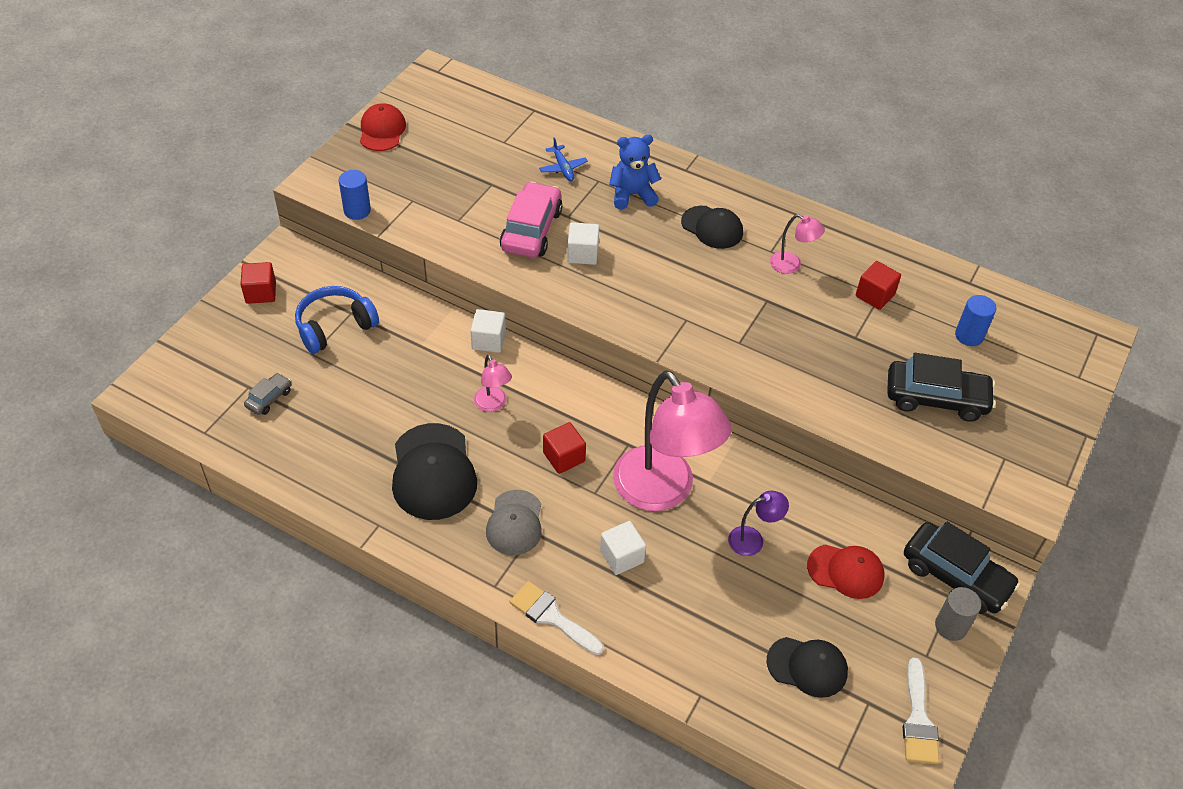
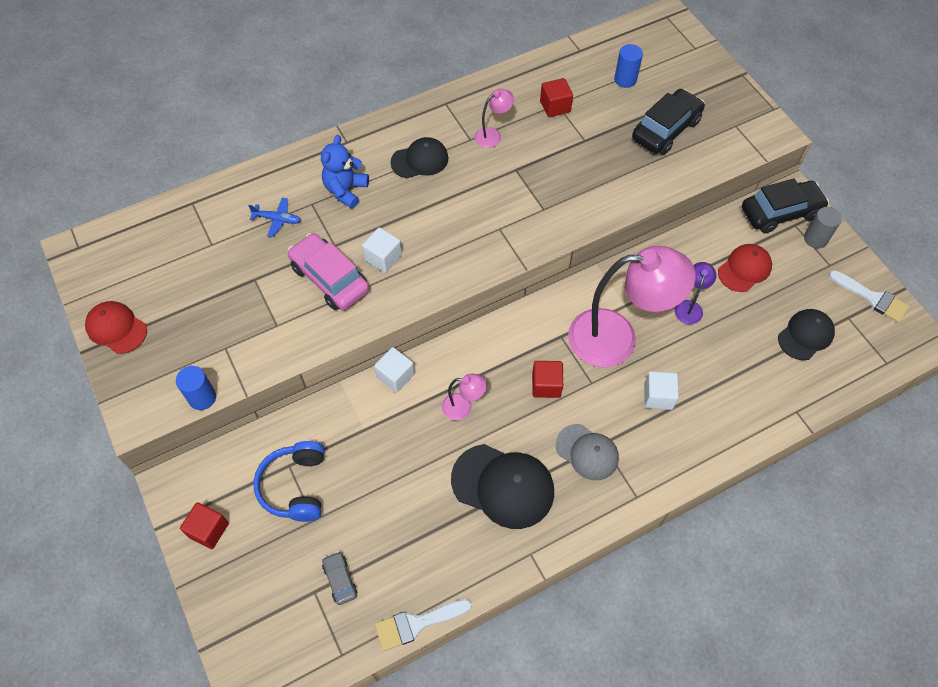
camera: 55 degrees left, 10 degrees up
white brush [510,581,604,655] -> white brush moved to [375,599,472,651]

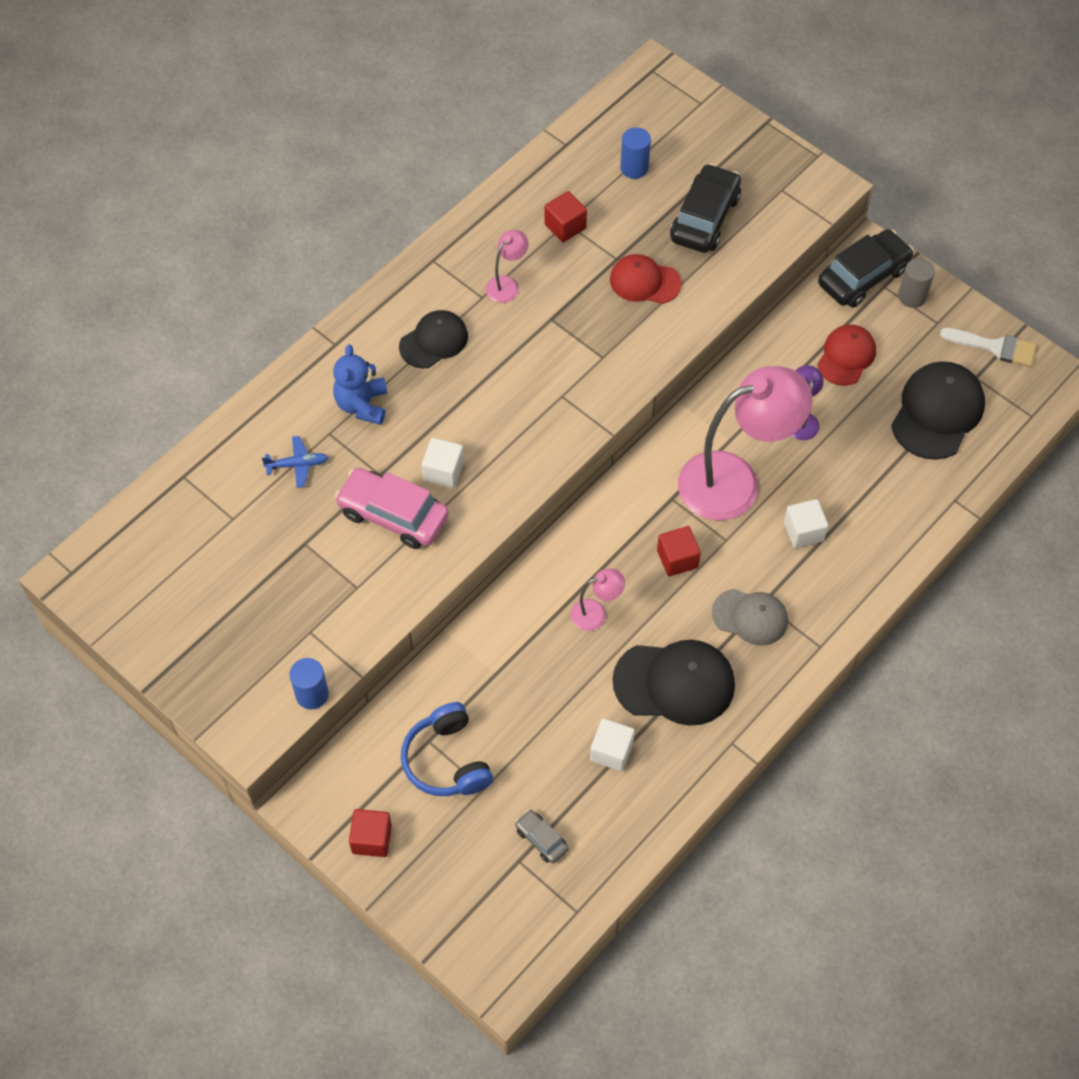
camera: 20 degrees left, 0 degrees up
red cap [85,301,147,354] -> red cap moved to [610,254,681,304]
white cube [374,347,414,393] -> white cube moved to [590,719,635,771]
white brush [375,599,472,651] -> none
black cap [778,309,835,360] -> black cap [891,361,985,460], size x1.56

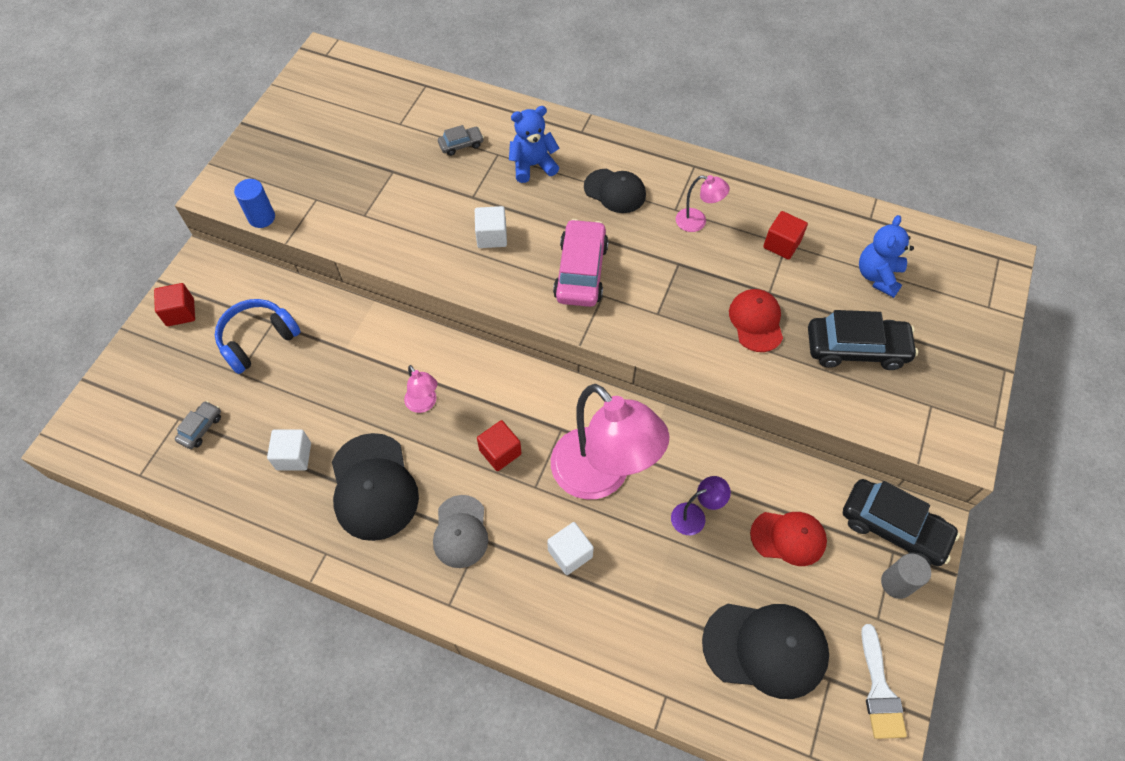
camera: 70 degrees right, 0 degrees up
blue plane [262,436,329,488] -> grey car [438,125,484,156]
pink car [335,468,449,549] -> pink car moved to [553,219,609,307]
blue cylinder [620,127,651,179] -> blue teddy bear [859,215,914,298]

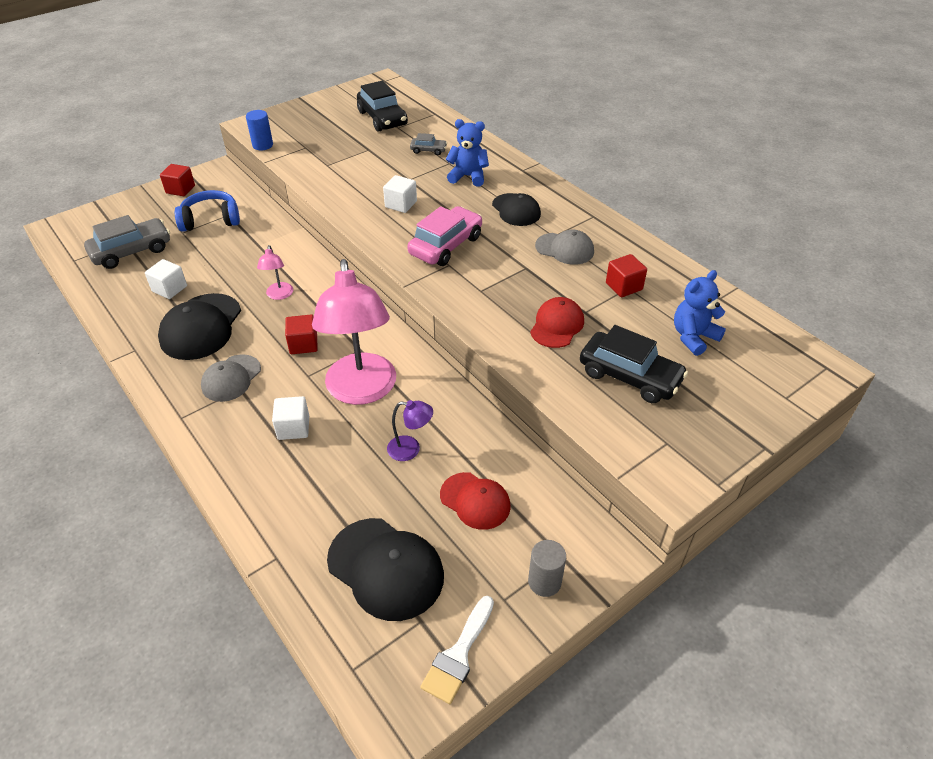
camera: 30 degrees right, 15 degrees down
grey car [175,401,221,449] -> grey car [84,215,170,269], size x2.01
pink lamp [676,175,730,232] -> grey cap [535,230,594,265]
black car [843,479,960,566] -> black car moved to [357,81,408,132]

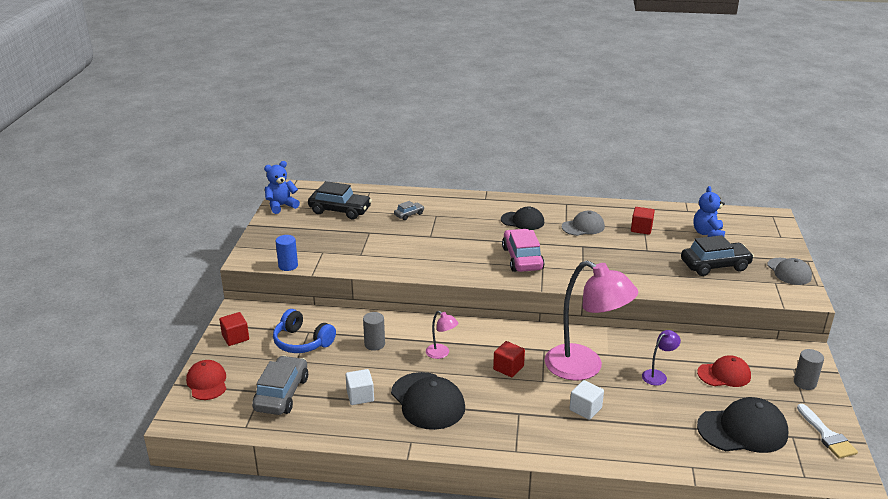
camera: 45 degrees left, 15 degrees down
blue headphones [175,190,240,232] -> blue headphones turned 90 degrees counterclockwise [273,309,336,353]
grey cap [201,354,261,402] -> grey cap moved to [767,258,812,285]
white cube [383,175,417,213] -> none
blue teddy bear [446,119,489,187] -> blue teddy bear moved to [264,161,300,214]
red cap [530,297,584,348] -> red cap moved to [186,360,226,400]
none -> grey cylinder [363,312,385,351]

